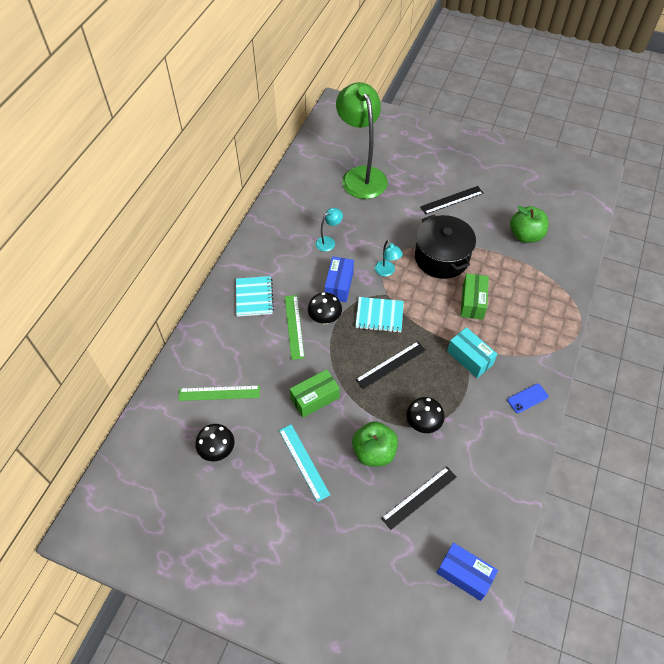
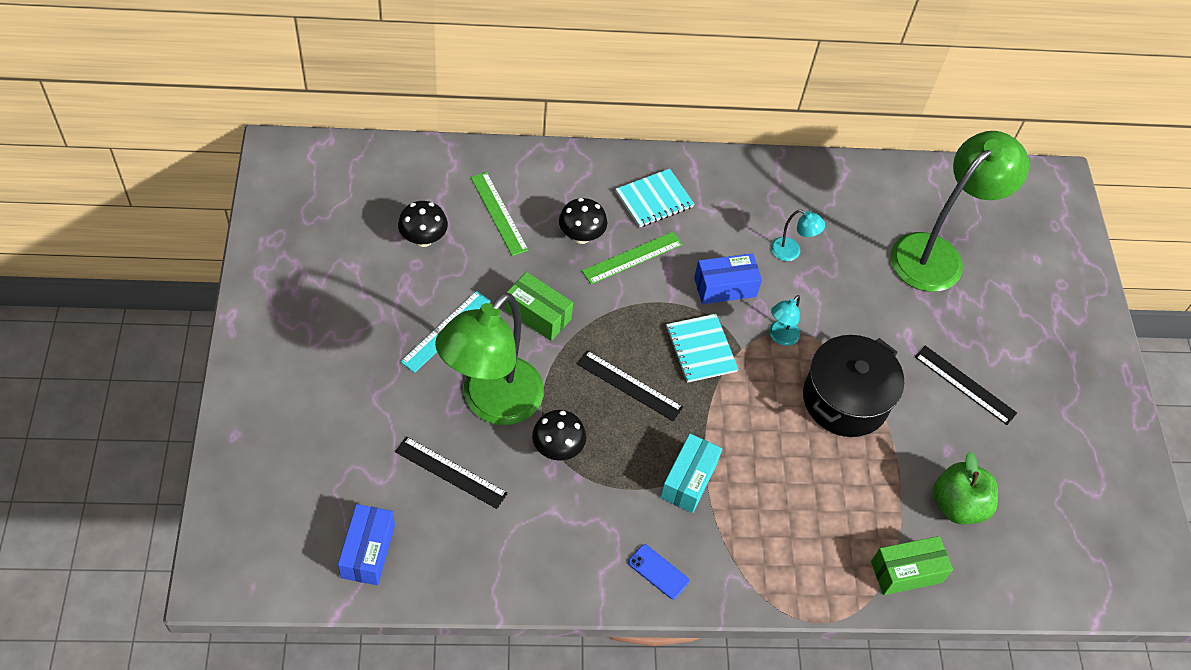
camera: 60 degrees right, 0 degrees up
black mushroom [308,292,342,324] -> black mushroom moved to [559,198,607,244]
green apple [352,421,398,467] -> green lamp [435,293,544,425]
green box [460,273,489,320] -> green box moved to [871,536,953,595]

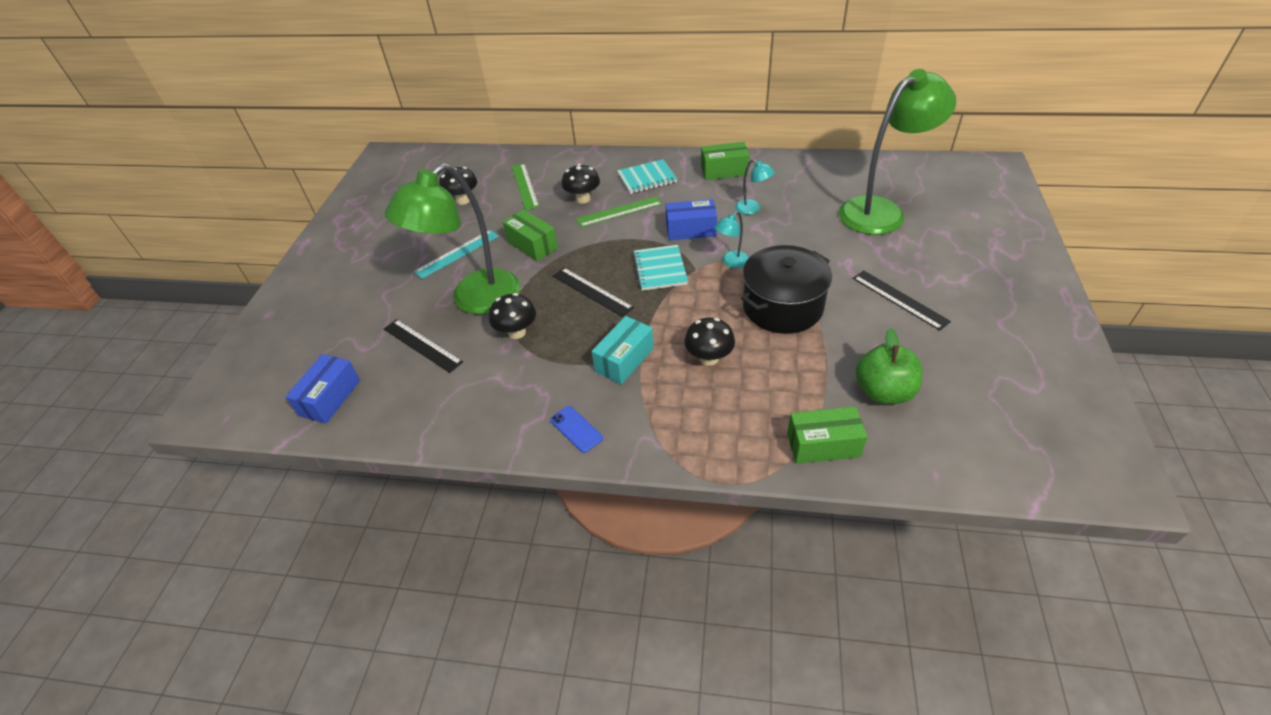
camera: 20 degrees right, 10 degrees down
none -> black mushroom [684,317,735,366]
none -> green box [701,142,750,180]

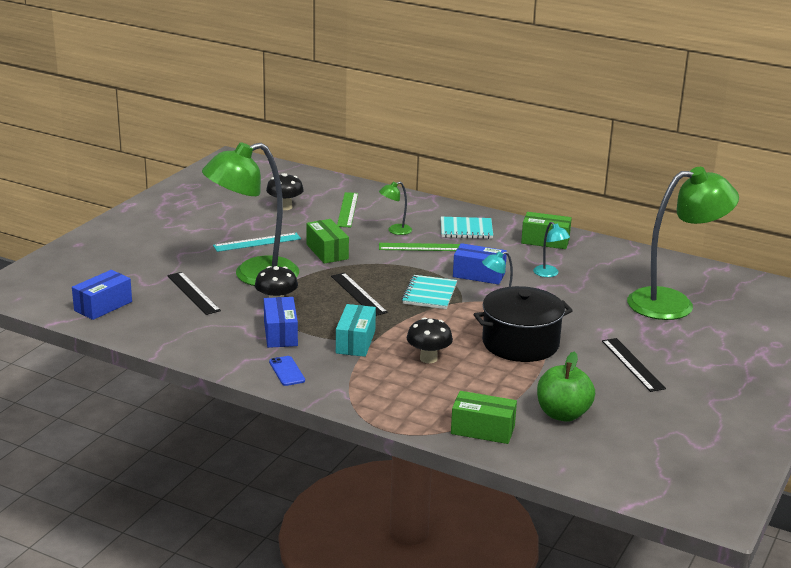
camera: 15 degrees right, 20 degrees down
black mushroom [562,164,600,204] -> green lamp [379,182,412,235]
turquoise box [592,316,654,385] -> turquoise box turned 45 degrees counterclockwise [336,304,376,357]
none -> blue box [264,297,298,348]

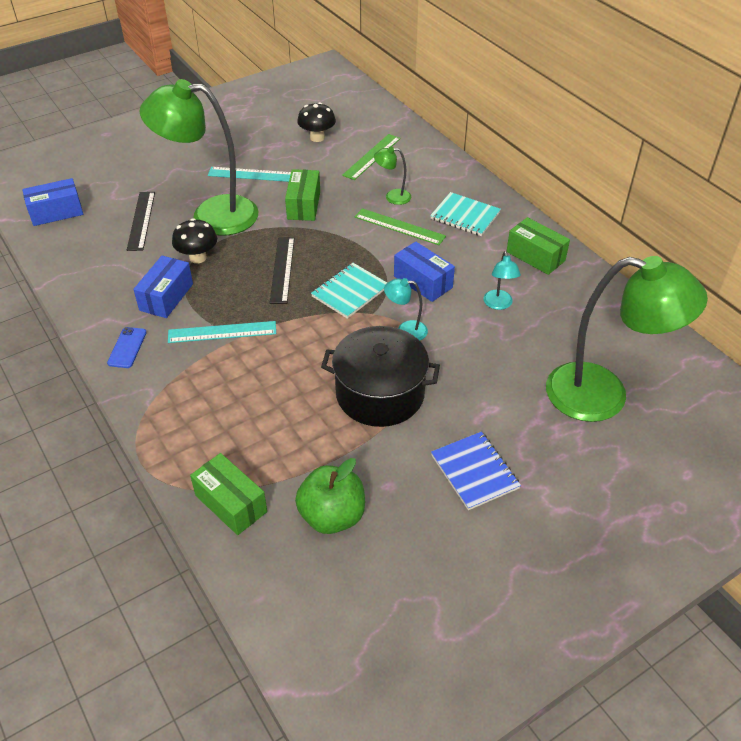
camera: 30 degrees right, 20 degrees up
turquoise box [336,304,376,357] -> turquoise ruler [168,321,276,343]
black mushroom [407,317,453,363] -> none
black ruler [602,338,666,392] -> blue notebook [431,432,521,510]

